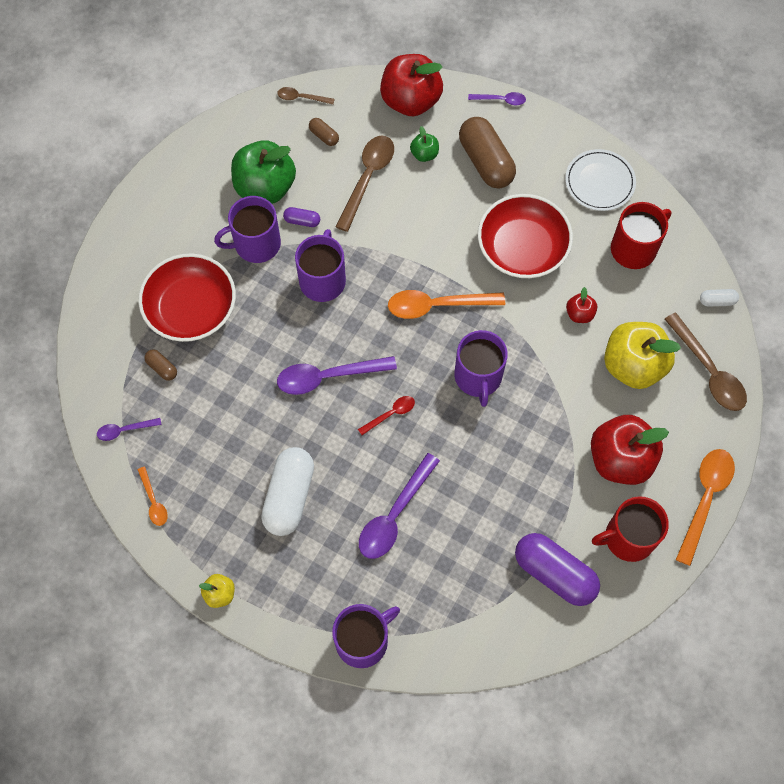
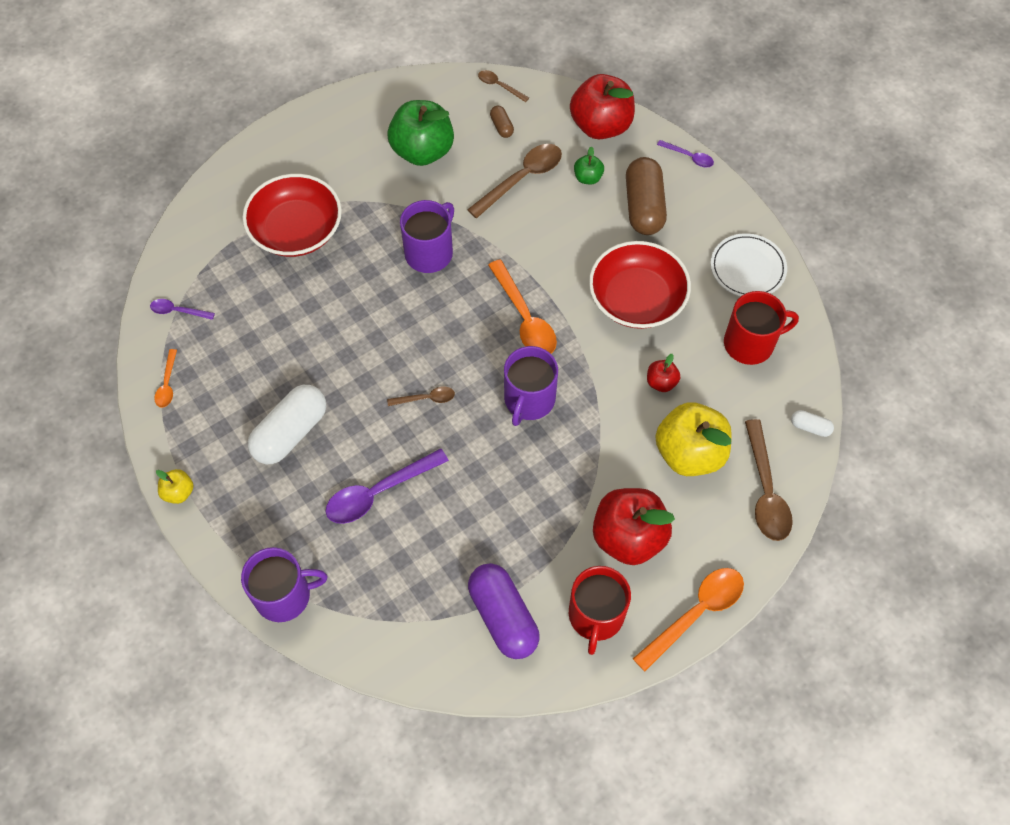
camera: 25 degrees right, 5 degrees down
brown capsule [144,349,177,381] -> none
purple mug [214,196,281,263] -> none
purple spoon [277,356,397,395] -> none
purple capsule [283,207,320,227] -> none
red spoon [358,396,415,435] -> brown spoon [387,387,455,406]
orange spoon [388,290,505,319] -> orange spoon turned 135 degrees counterclockwise [488,259,557,354]
red mug [592,496,669,562] -> red mug turned 90 degrees counterclockwise [569,566,631,655]

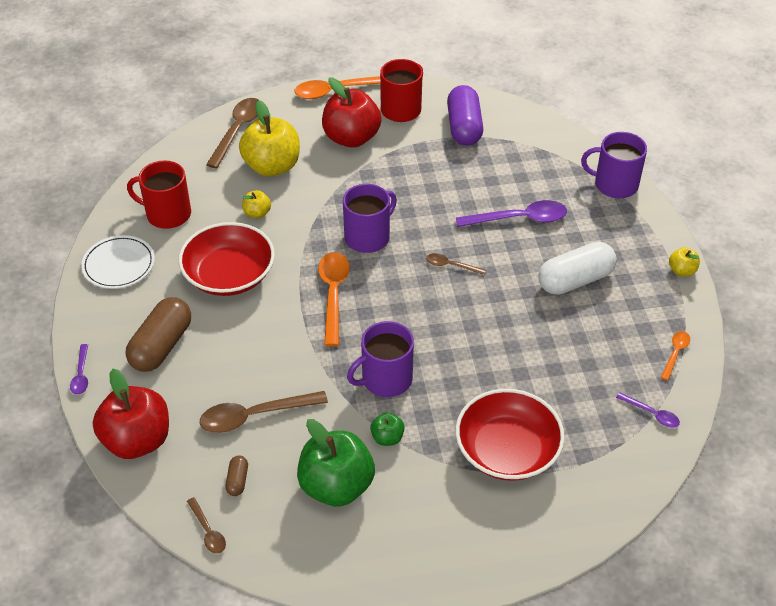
camera: 155 degrees left, 15 degrees down
green apple [574,146,604,184] -> green apple moved to [370,413,405,446]
red apple [647,354,680,392] -> yellow apple [242,190,271,218]
purple spoon [657,140,714,167] -> purple spoon turned 150 degrees counterclockwise [70,344,88,395]
white capsule [791,410,834,437] -> none

